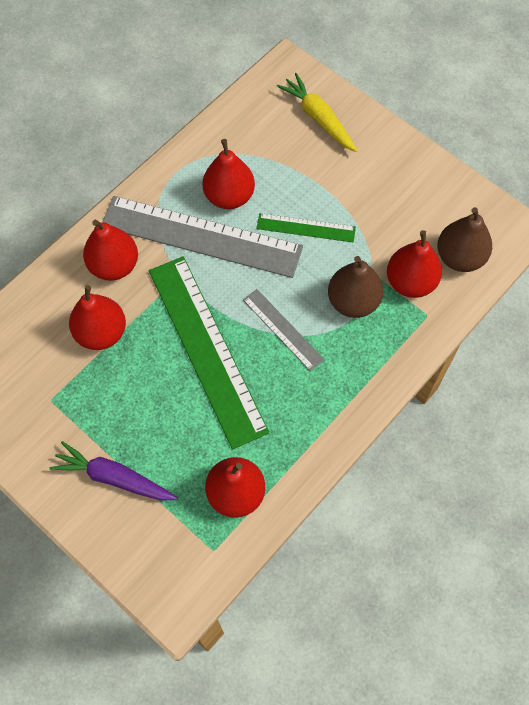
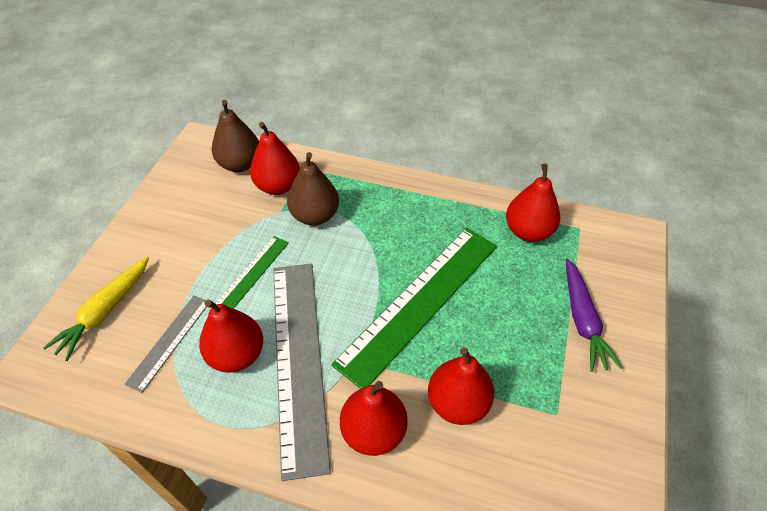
camera: 115 degrees left, 15 degrees down
grey ruler [243,289,324,371] -> grey ruler moved to [124,296,207,393]
green ruler [256,213,356,242] -> green ruler turned 45 degrees clockwise [215,236,289,309]

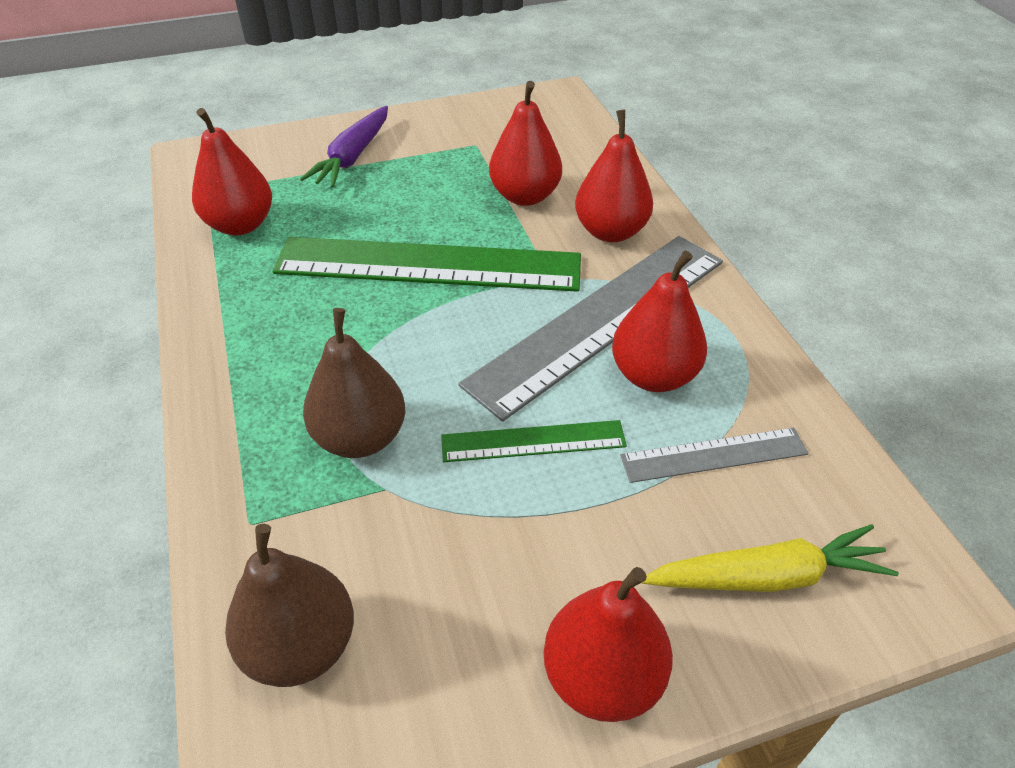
camera: 125 degrees left, 5 degrees down
red pear [250,122,300,195] -> red pear moved to [544,567,673,722]
purple carrot [566,258,622,372] -> purple carrot turned 150 degrees clockwise [300,106,388,188]

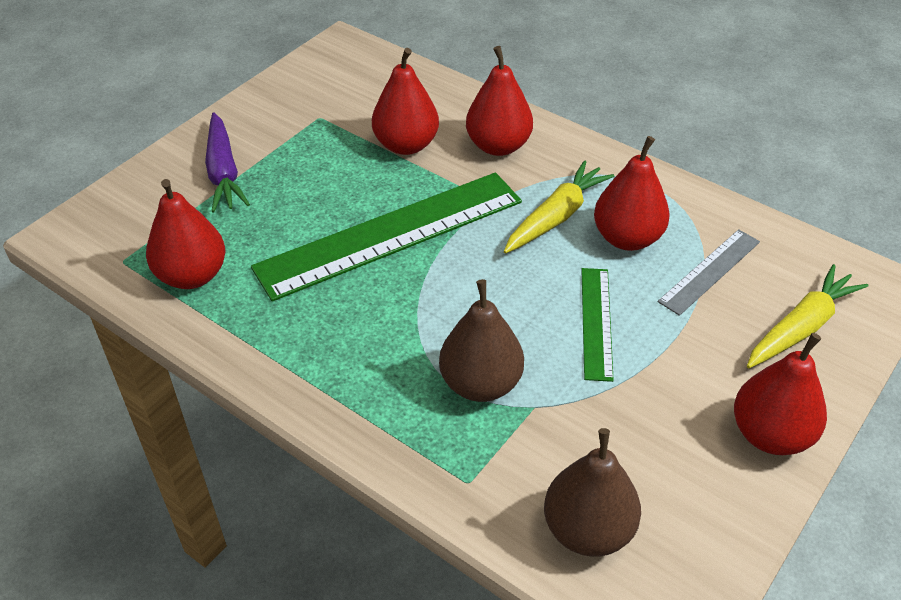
camera: 35 degrees left, 0 degrees up
green ruler [441,420,627,462] -> green ruler turned 45 degrees counterclockwise [581,268,614,382]
grey ruler [458,236,723,422] -> yellow carrot [504,160,614,254]

